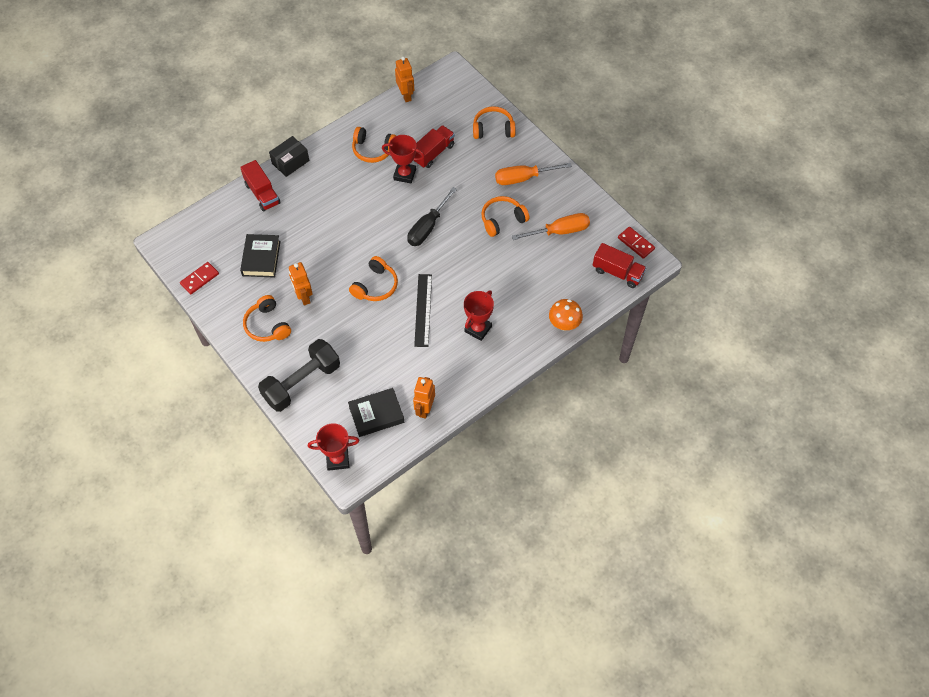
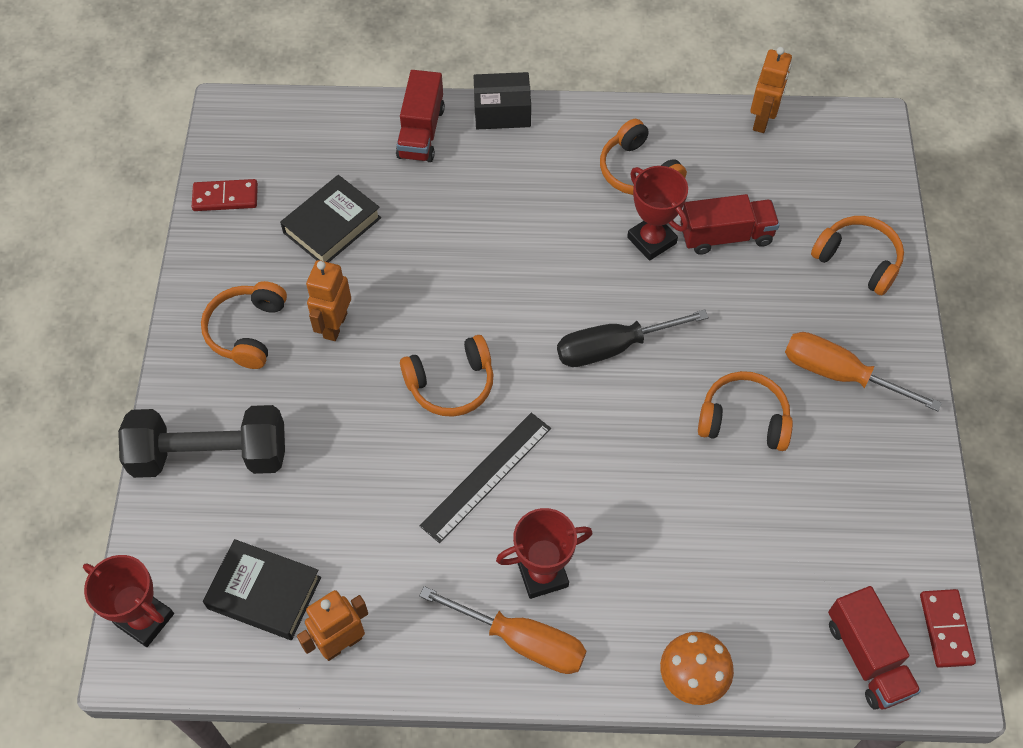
camera: 40 degrees right, 0 degrees up
orange screwdriver [512,213,590,240] -> orange screwdriver moved to [419,586,586,674]

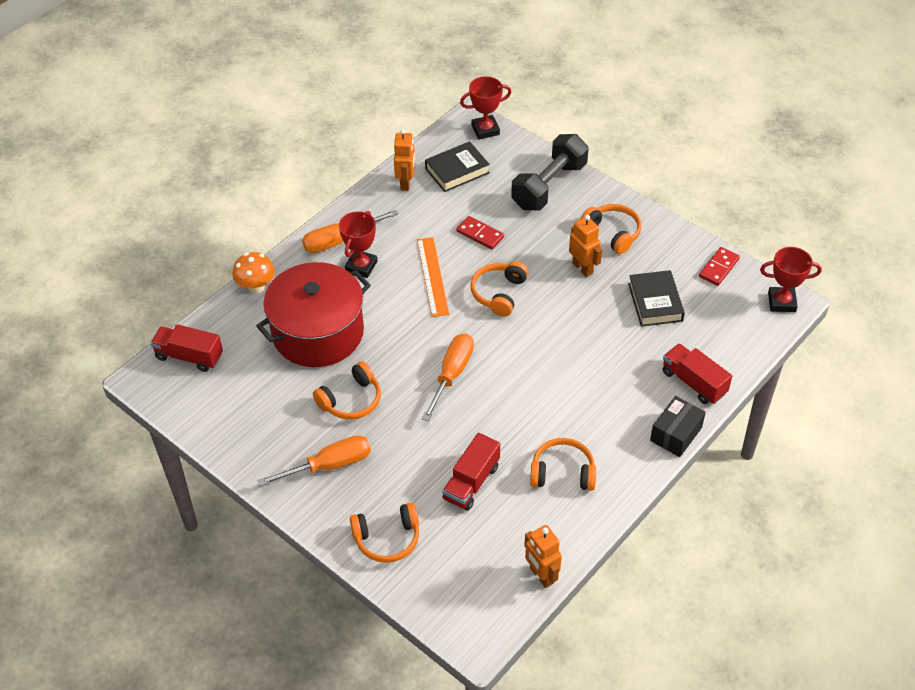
camera: 130 degrees right, 10 degrees down
black ruler [420,413,551,543] -> orange ruler [417,237,449,317]
black screwdriver [557,309,709,367] -> orange screwdriver [422,333,474,421]
red trophy [627,166,688,261] -> red trophy moved to [760,247,822,312]
red domino [920,589,976,668] -> red domino moved to [456,216,504,249]
none -> red pot [256,262,371,367]

